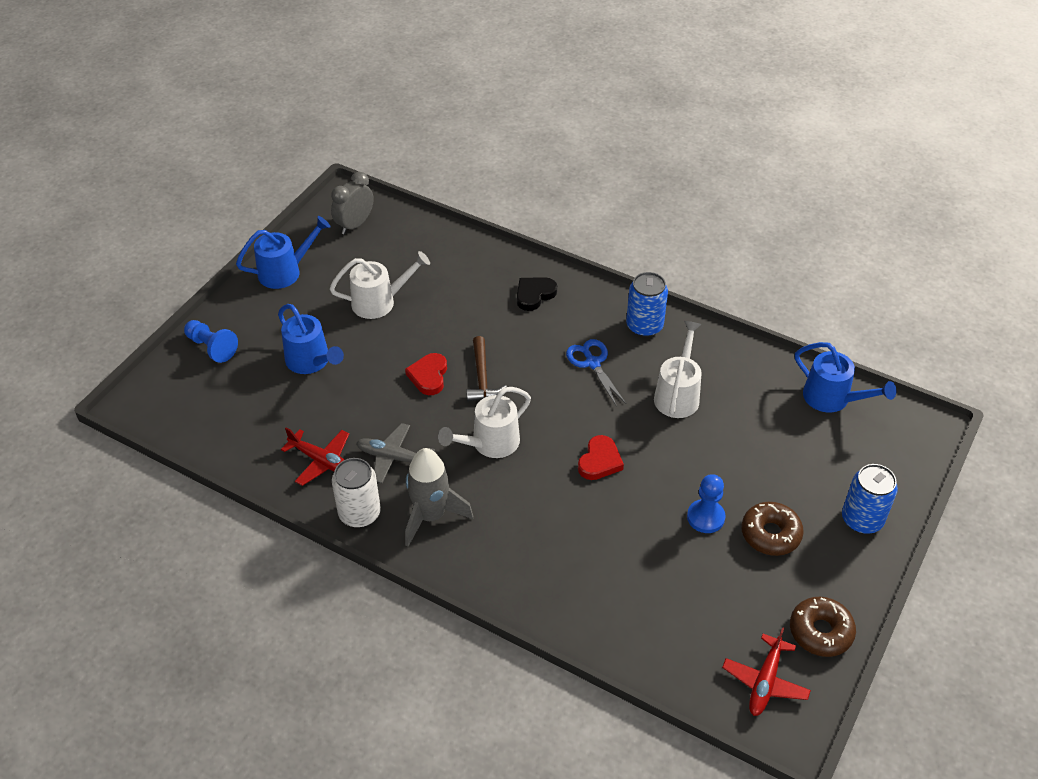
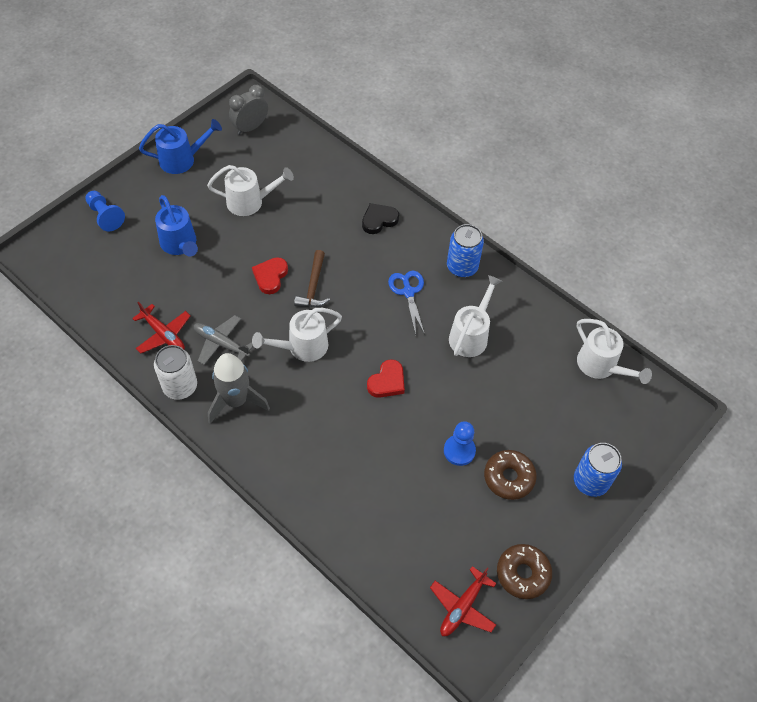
camera: 10 degrees right, 10 degrees up
blue watering can [795,342,896,413] -> white watering can [577,319,652,384]

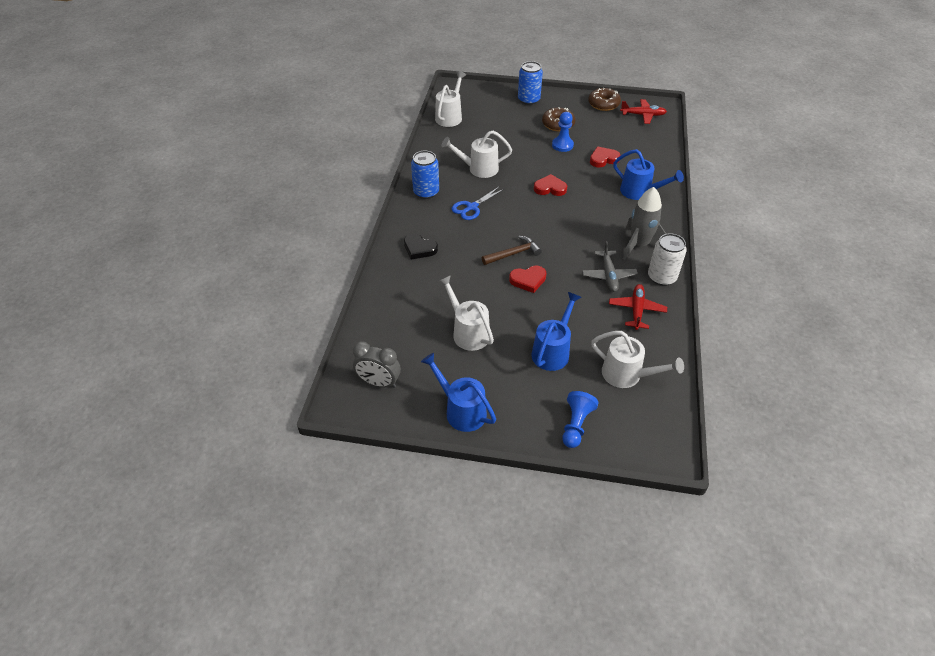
camera: 120 degrees left, 10 degrees down
white watering can [252,308,342,362] -> white watering can moved to [591,331,684,388]
none -> red heart [590,147,621,167]
none -> blue watering can [613,149,684,200]

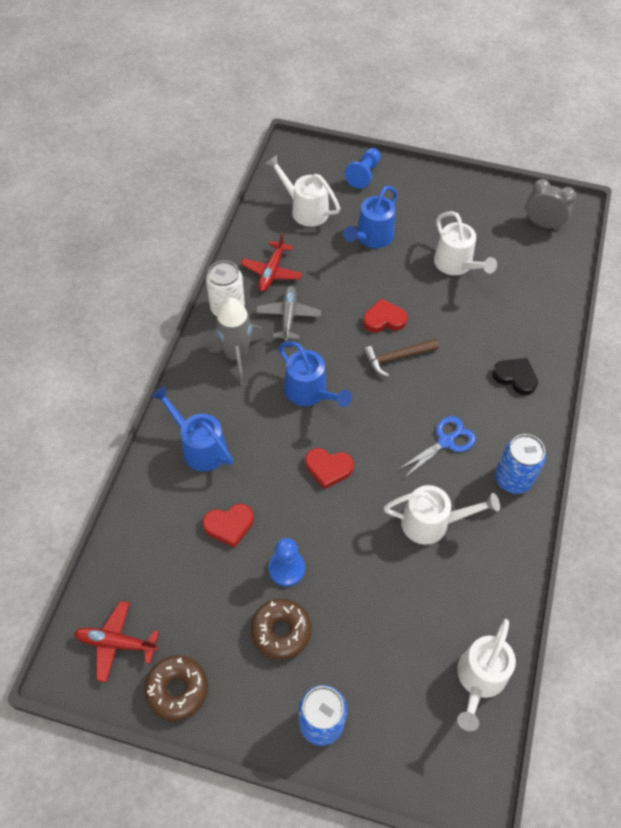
camera: 175 degrees left, 10 degrees up
blue watering can [421,353,496,432] -> blue watering can moved to [279,341,352,407]

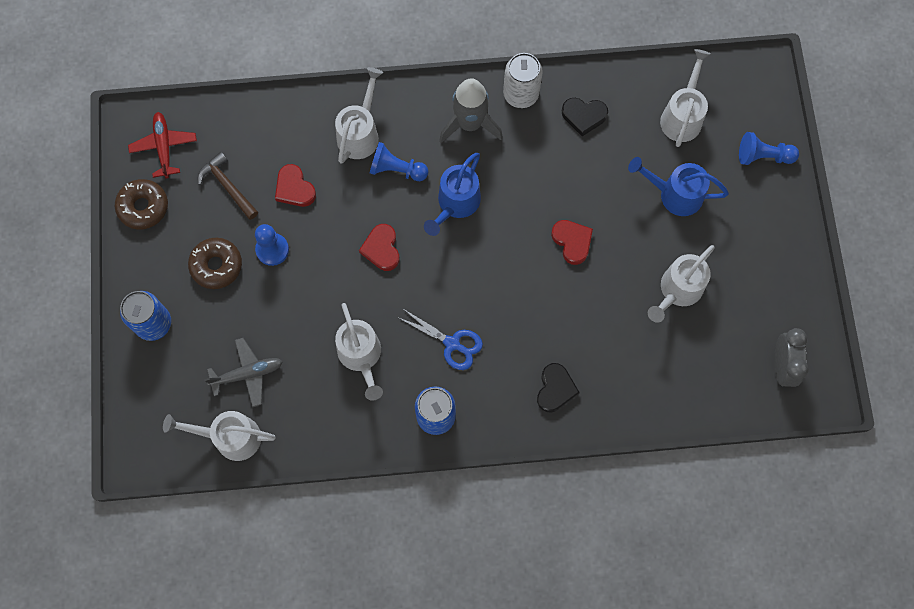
camera: 70 degrees right, 15 degrees up
blue watering can [151,386,233,472] -> white watering can [335,67,383,164]
red plane [241,233,302,292] -> black heart [562,98,608,136]
grey plane [256,285,321,342] -> grey plane moved to [204,338,283,407]
brown hammer [363,339,439,377] -> brown hammer moved to [198,152,258,220]
none -> blue pawn [370,142,428,181]

